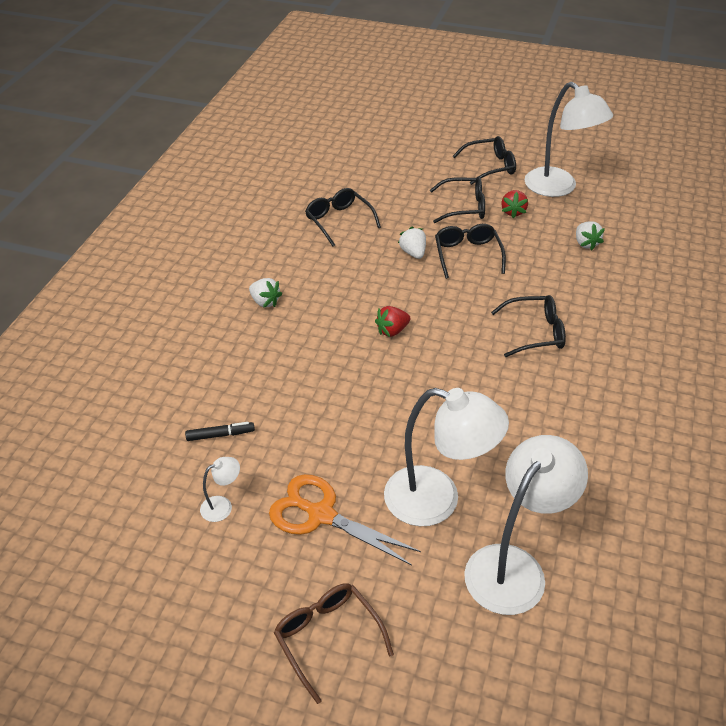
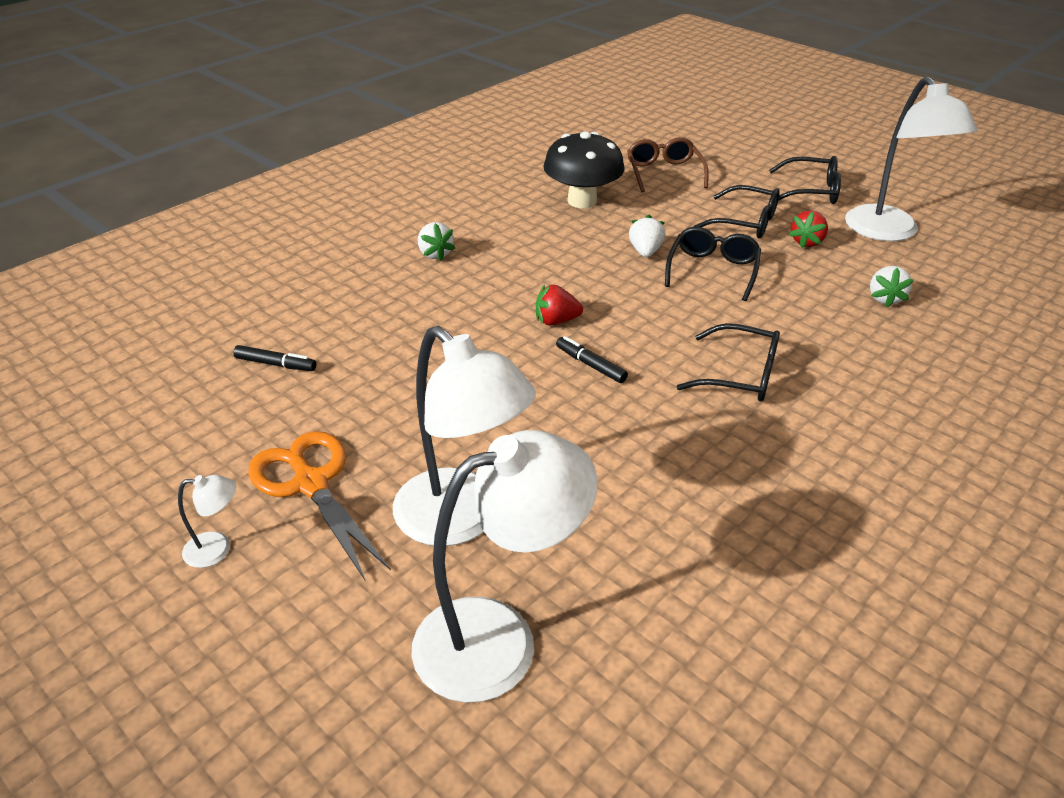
camera: 25 degrees right, 5 degrees down
white lamp [200,457,240,522] -> white lamp moved to [178,475,236,568]
brown glasses [274,583,394,704] -> brown glasses moved to [627,137,709,192]
black glasses [305,188,381,247] -> black mushroom [543,131,625,208]
none -> black marker [556,336,628,383]

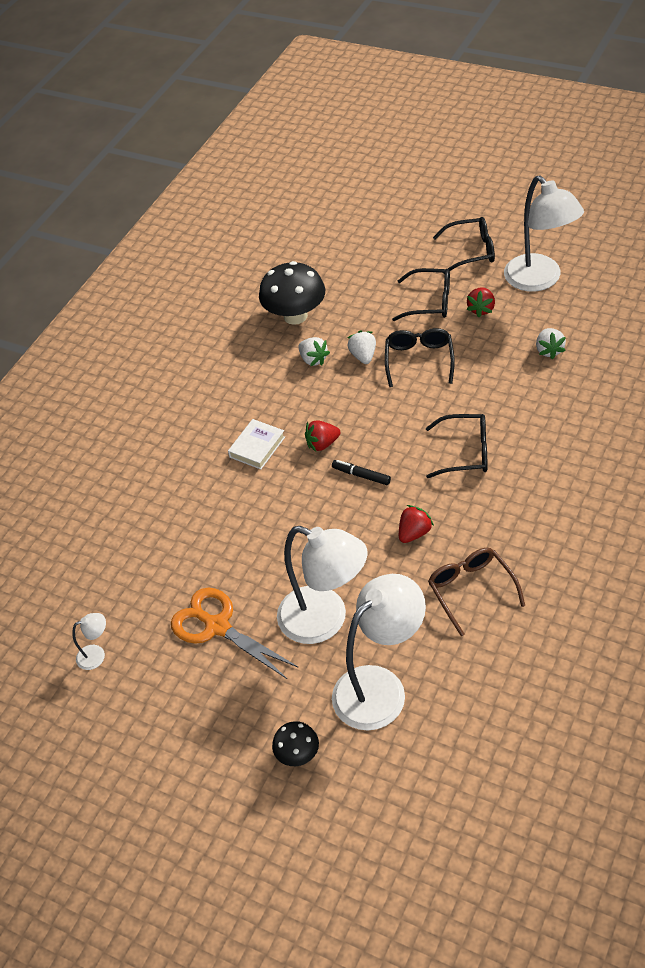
camera: 10 degrees left, 10 degrees up
white lamp [178,475,236,568] -> white lamp moved to [72,613,106,670]
black marker [233,345,316,371] -> none
white strawberry [418,222,455,261] -> white strawberry moved to [298,337,330,366]
brown glasses [627,137,709,192] -> brown glasses moved to [428,548,525,636]
none -> white book [228,419,285,469]
none -> black mushroom [272,721,319,766]
none -> red strawberry [399,505,434,543]

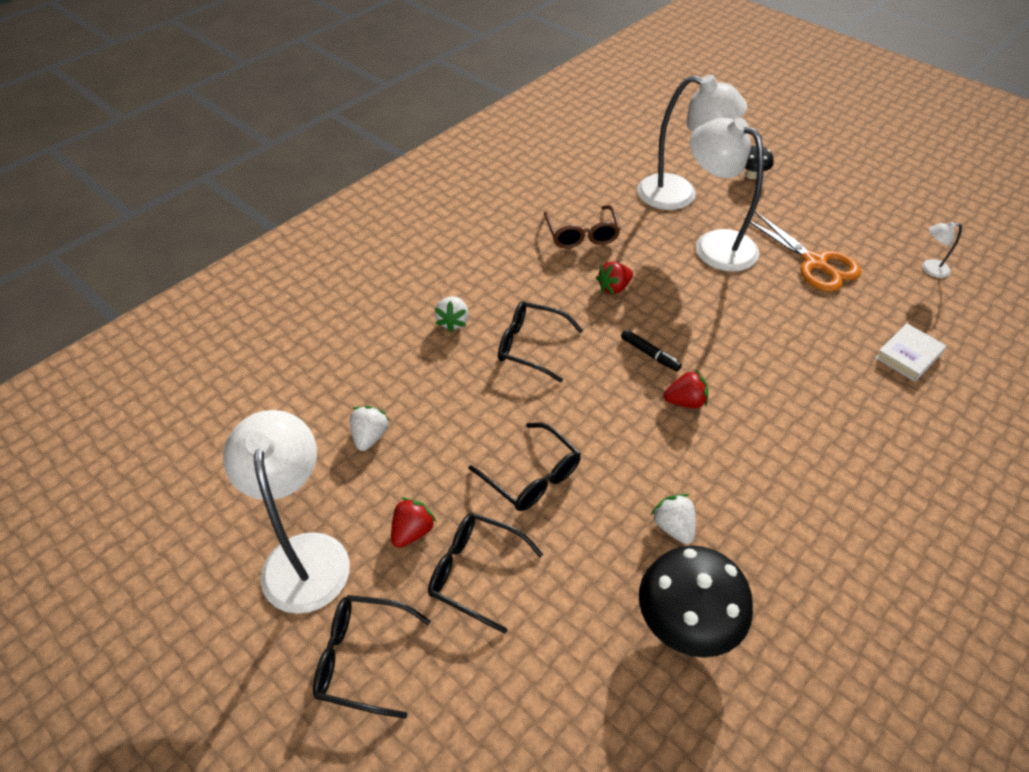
camera: 170 degrees left, 0 degrees up
white book [228,419,285,469] -> white book moved to [875,323,947,381]
white lamp [332,574,426,730] -> white lamp turned 135 degrees counterclockwise [637,75,747,210]
white strawberry [347,331,376,364] -> white strawberry moved to [435,296,469,332]
black glasses [385,328,455,387] -> black glasses turned 60 degrees counterclockwise [469,422,581,511]

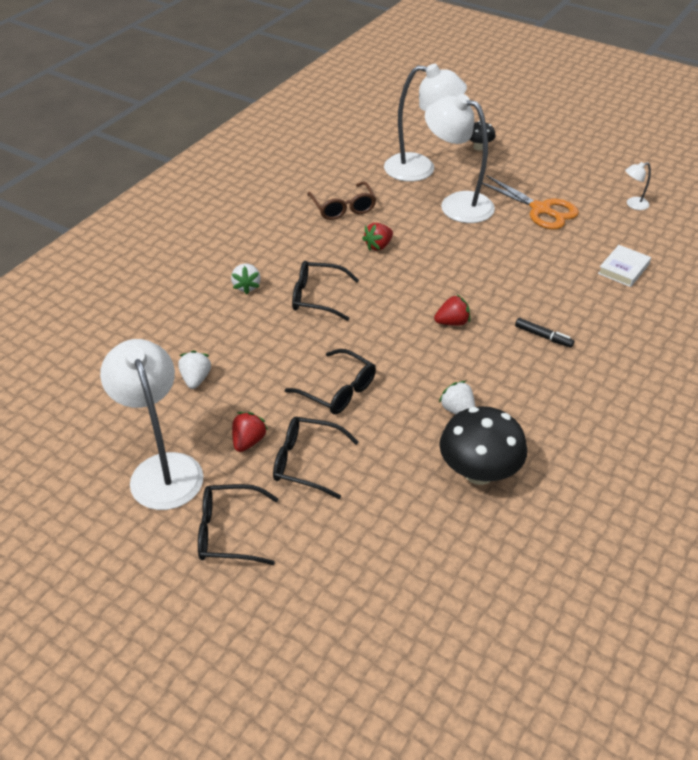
camera: 10 degrees left, 5 degrees down
black marker [621,329,682,372] -> black marker moved to [515,318,575,348]

